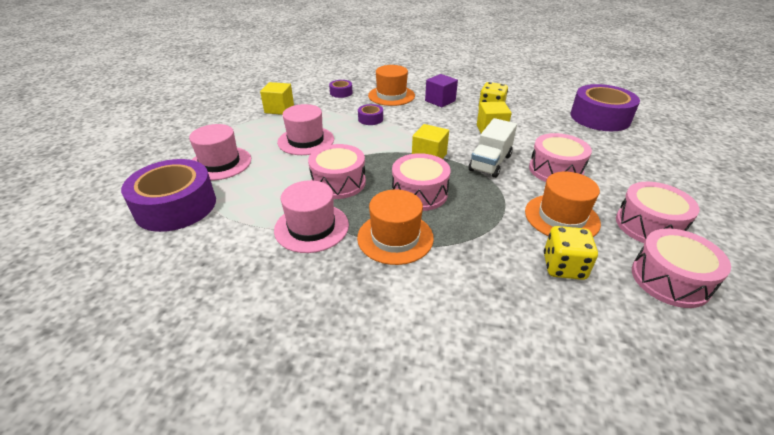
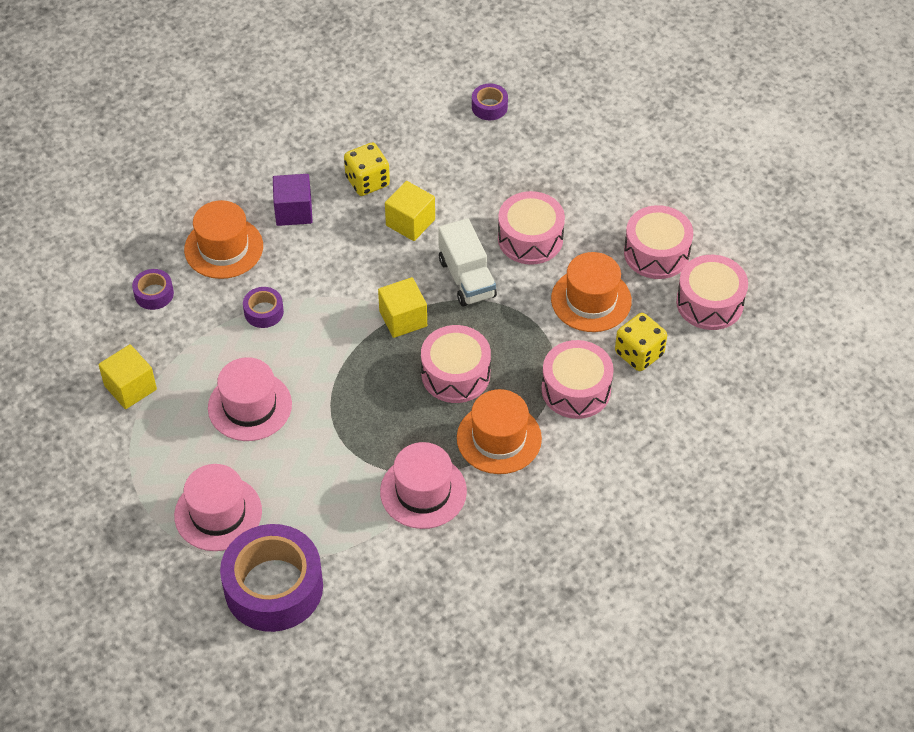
camera: 50 degrees left, 15 degrees up
pink drum [308,144,366,199] -> pink drum moved to [541,340,614,419]
purple tape [571,84,640,131] -> purple tape [472,84,508,120], size x0.44

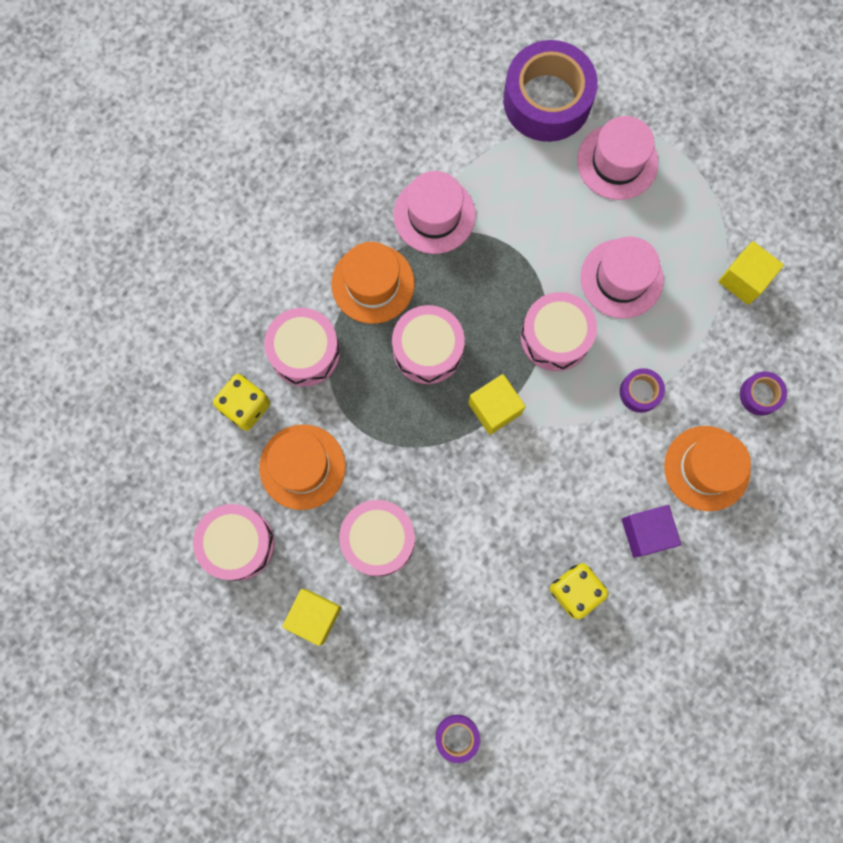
camera: 170 degrees right, 25 degrees up
yellow cube [385,181,435,241] -> yellow cube moved to [282,589,342,646]
white truck [438,218,497,307] -> none
pink drum [676,255,748,330] -> pink drum moved to [521,292,597,371]

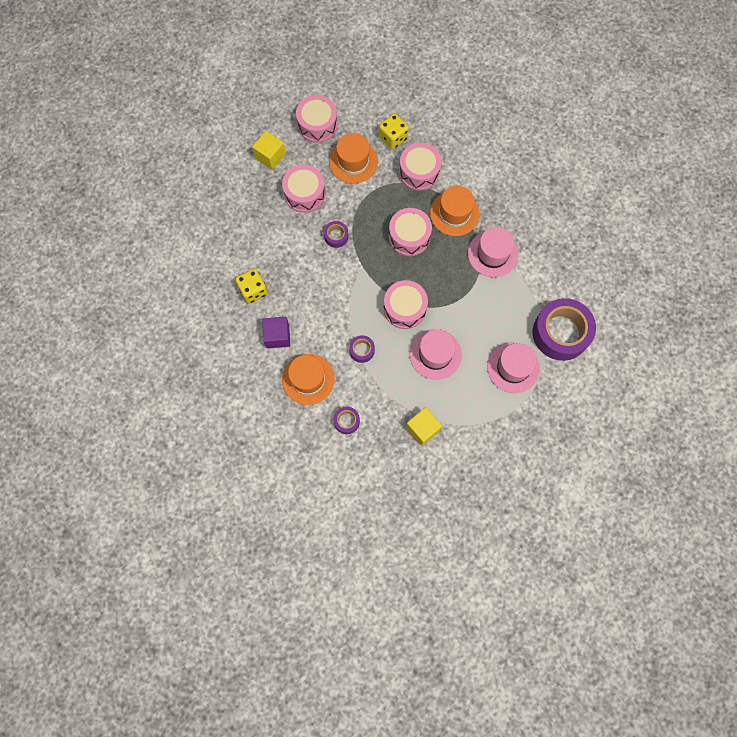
camera: 100 degrees right, 5 degrees down
purple tape [435,714,480,763] -> purple tape moved to [324,221,349,248]
yellow cube [468,374,526,435] -> none

